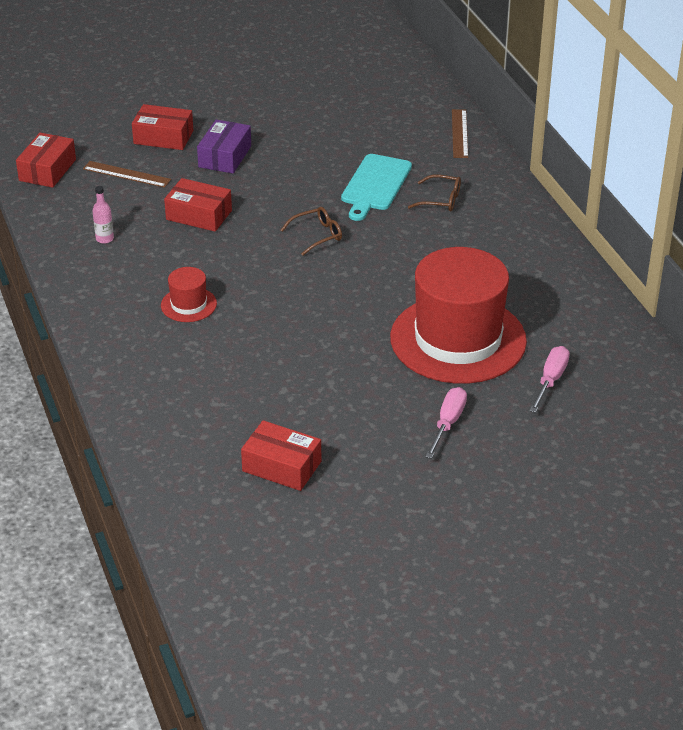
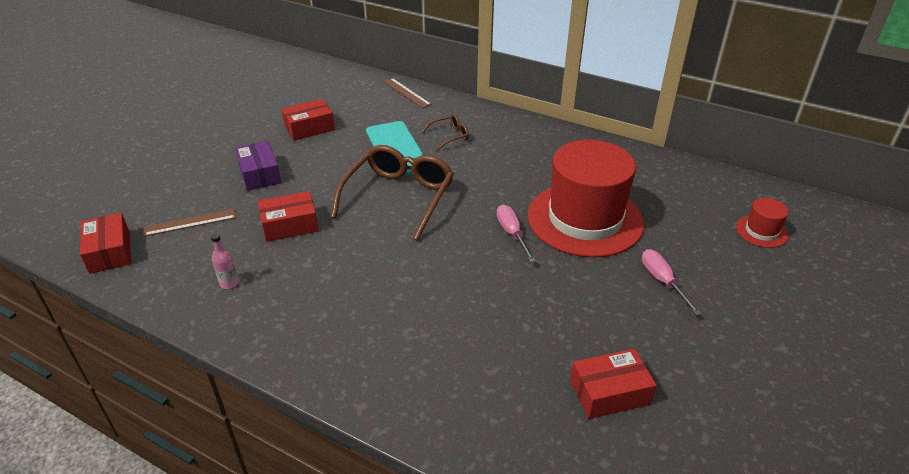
camera: 40 degrees left, 0 degrees up
red box [132,104,193,150] -> red box moved to [281,99,335,140]
red hat [161,267,217,322] -> red hat moved to [736,198,789,248]
brown glasses [281,207,342,256] -> brown glasses [331,145,454,241], size x2.17
pink screwdriver [529,346,570,413] -> pink screwdriver moved to [497,205,536,262]

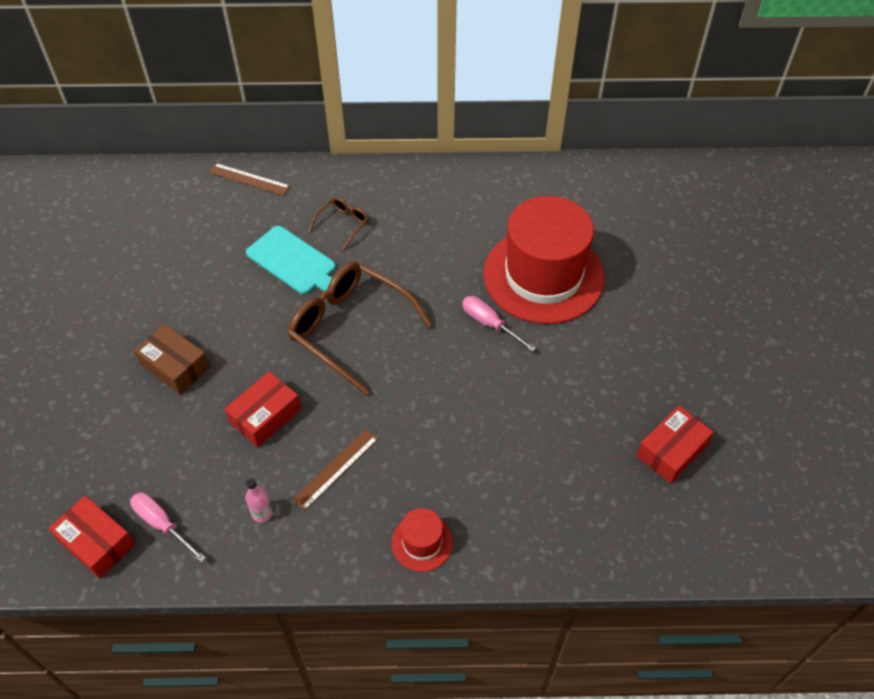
camera: 30 degrees left, 15 degrees up
brown ruler [144,209,236,236] -> brown ruler moved to [292,429,378,510]
purple box [235,141,281,191] -> brown box [134,324,210,394]
red box [281,99,335,140] -> none
brown glasses [331,145,454,241] -> brown glasses turned 45 degrees counterclockwise [288,262,432,395]
pink screwdriver [642,249,702,316] -> pink screwdriver moved to [130,492,206,563]
red hat [736,198,789,248] -> red hat moved to [391,508,453,572]

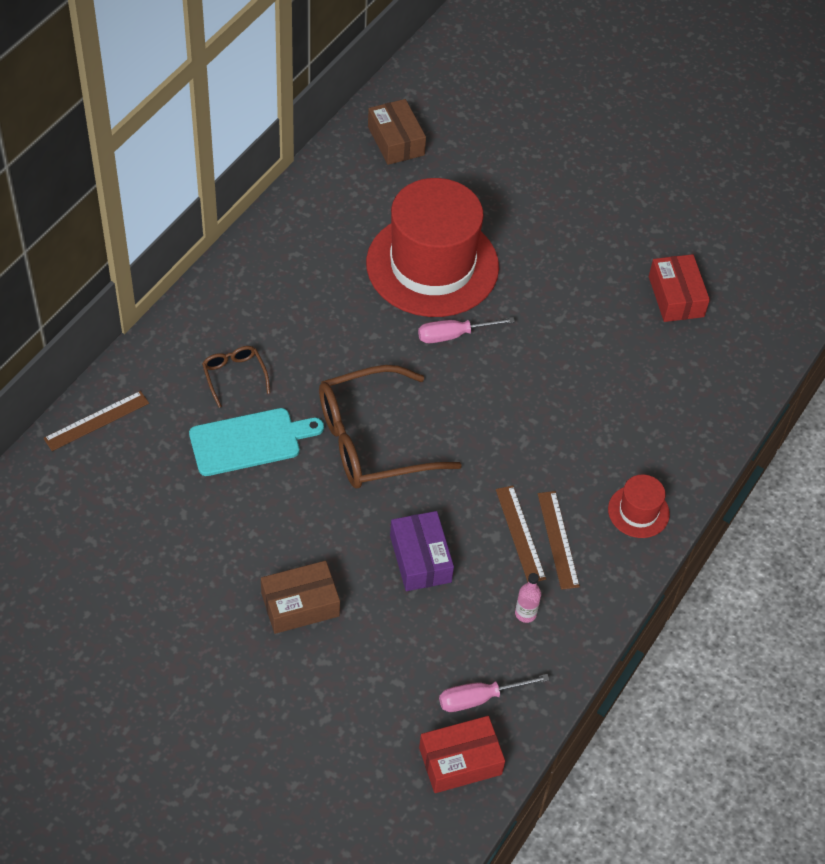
camera: 60 degrees left, 0 degrees up
red box [225,371,301,447] -> purple box [390,511,454,591]
none -> brown box [368,99,426,165]
none -> brown ruler [538,491,580,590]

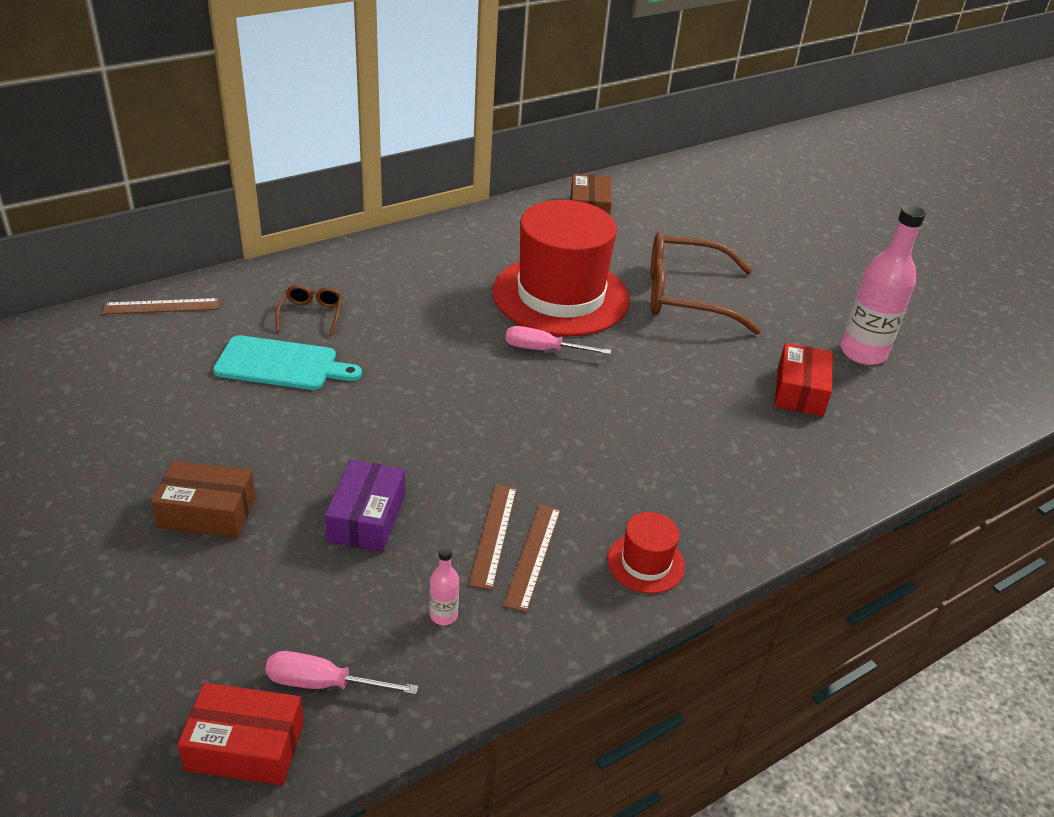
camera: 25 degrees right, 15 degrees down
brown glasses [319,365,462,488] -> brown glasses moved to [651,232,761,335]
none -> pink bottle [840,205,926,365]

